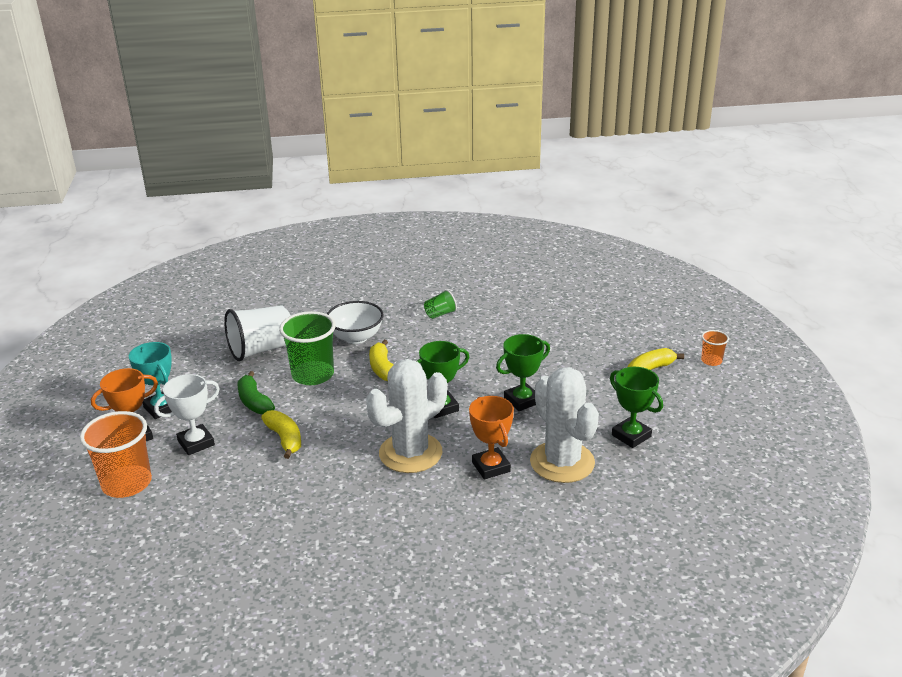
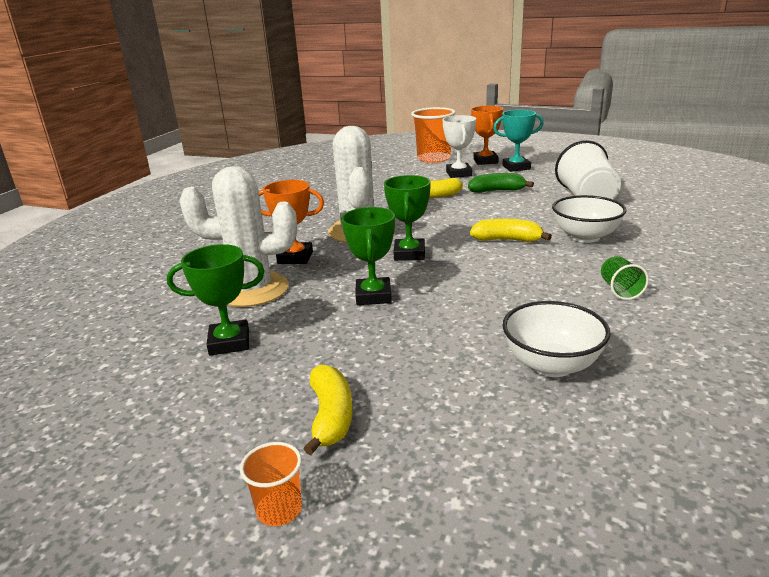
camera: 120 degrees right, 5 degrees down
green cup [279,311,336,385] -> none
none -> white bowl [502,301,610,377]

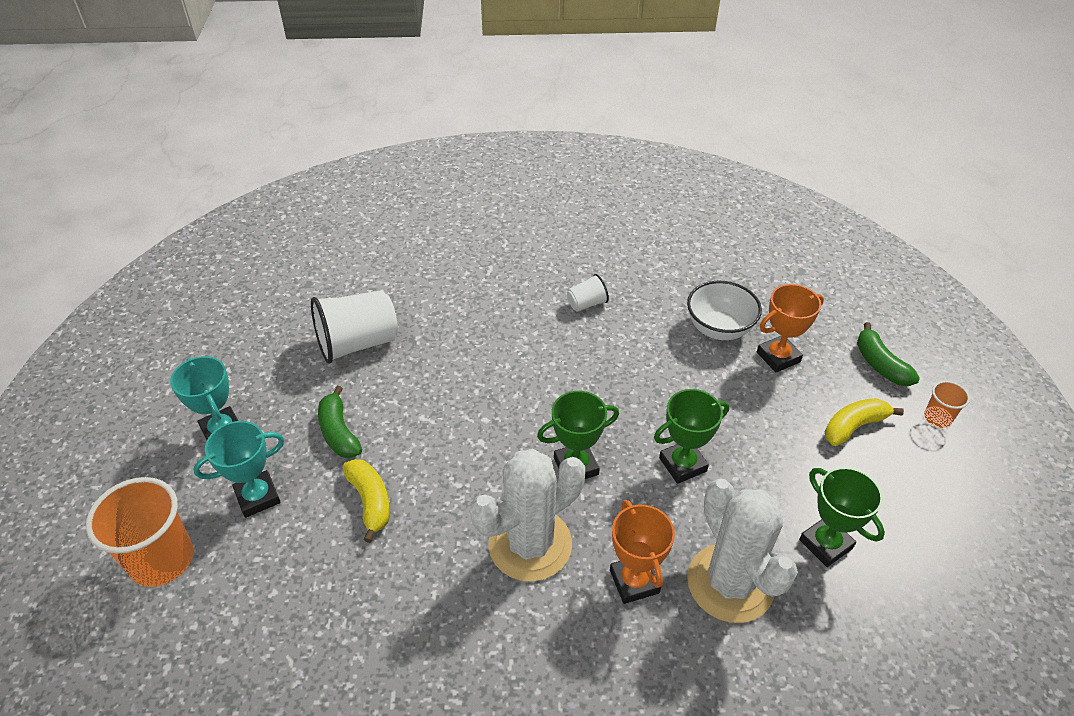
camera: 115 degrees left, 20 degrees up
white trophy [442,115,476,178] -> turquoise trophy [193,421,284,518]
yellow banana [470,218,552,242] -> none
orange trophy [471,106,503,165] -> orange trophy moved to [757,284,824,373]
white bowl [552,195,626,243] -> none
green cup [601,256,649,300] -> white cup [567,274,609,312]
none -> green banana [857,322,920,386]

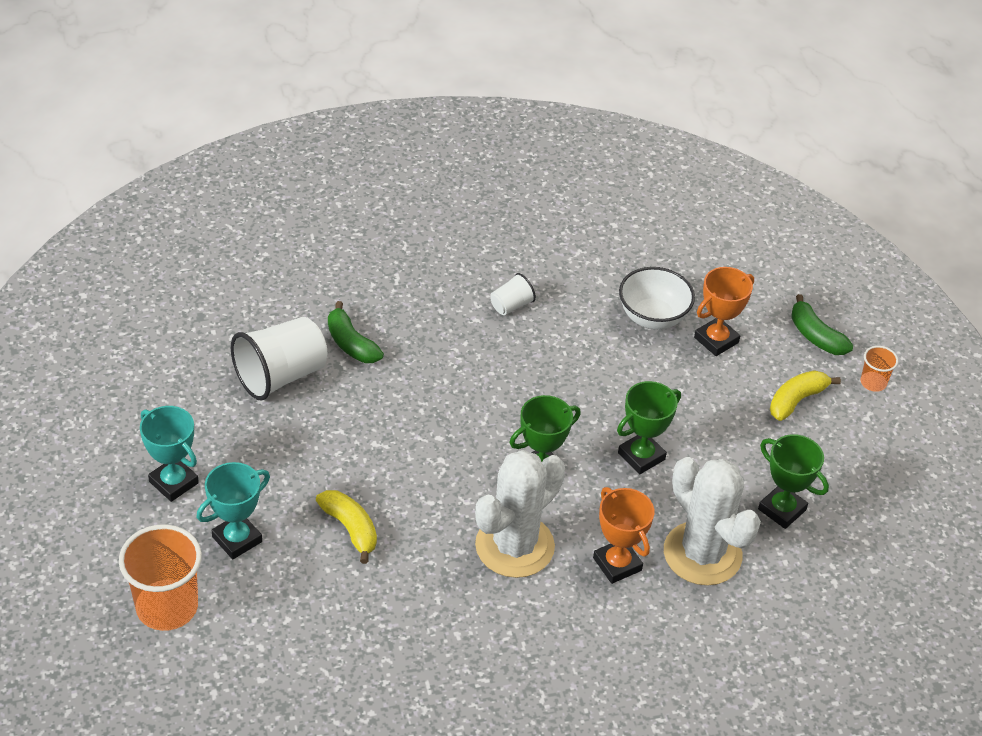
camera: 15 degrees left, 0 degrees up
green banana [318,386,362,458] -> green banana moved to [328,301,384,363]

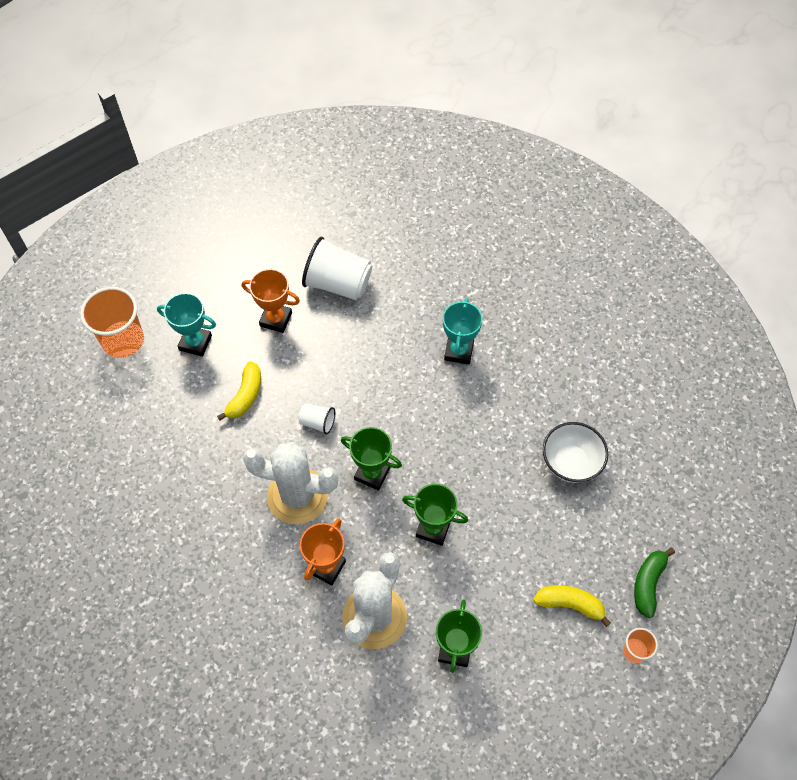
camera: 60 degrees right, 15 degrees up
turquoise trophy [140,406,199,502] -> turquoise trophy moved to [443,298,483,365]
green banana [328,301,384,363] -> none
white cup [490,273,536,315] -> white cup moved to [298,403,335,434]
orange trophy [694,267,754,356] -> orange trophy moved to [242,269,300,333]

